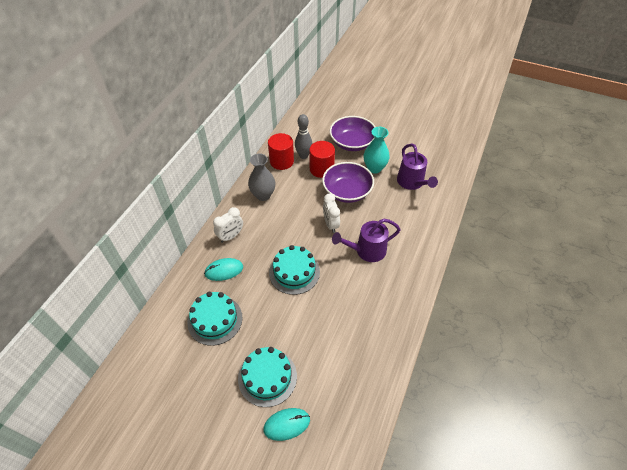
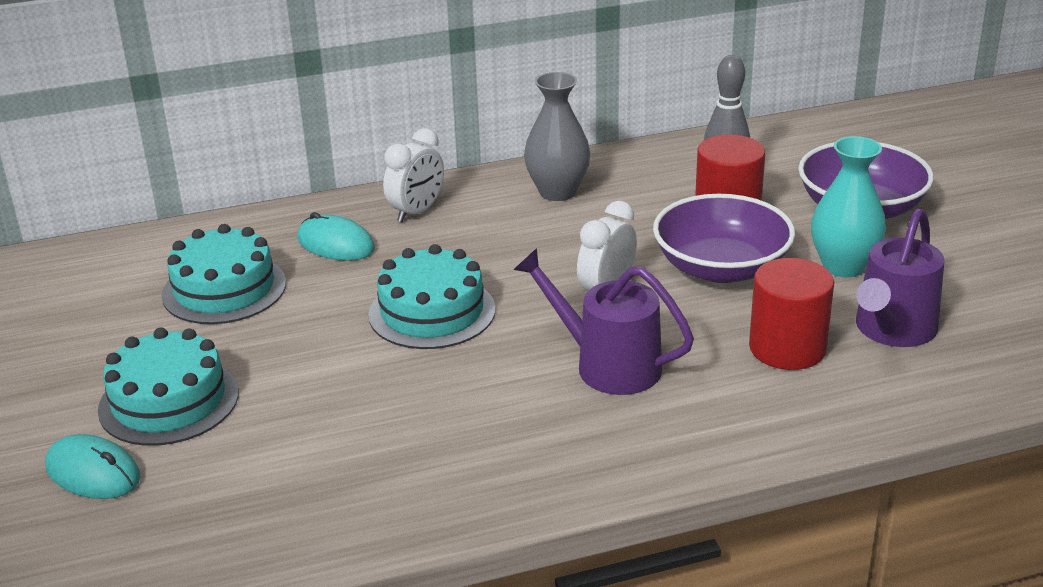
camera: 50 degrees right, 20 degrees down
white clock [213,207,243,243] -> white clock turned 60 degrees counterclockwise [383,128,444,223]
red cylinder [268,133,294,170] -> red cylinder moved to [749,258,834,370]

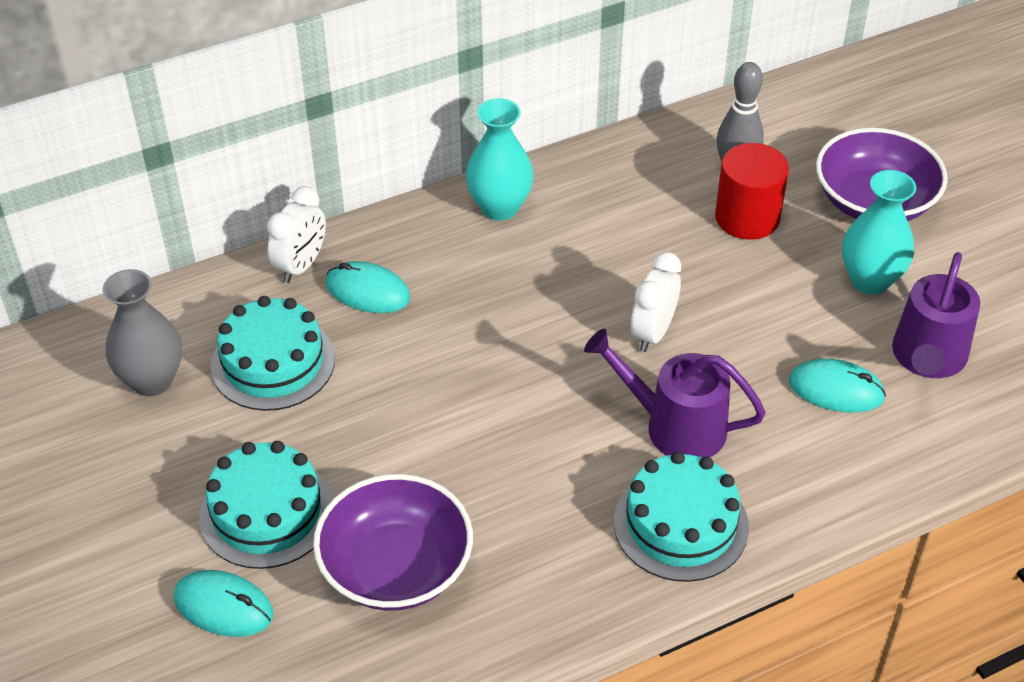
camera: 10 degrees left, 15 degrees up
turquoise cake [368,244,496,349] -> turquoise cake moved to [614,451,749,582]
white clock [383,128,444,223] -> white clock moved to [267,186,326,283]
grey vase [524,72,590,201] -> grey vase moved to [102,269,182,396]
purple bowl [653,194,795,283] -> purple bowl moved to [313,474,473,611]
red cylinder [749,258,834,370] -> turquoise mouse [789,359,886,413]
none -> turquoise vase [466,98,534,221]

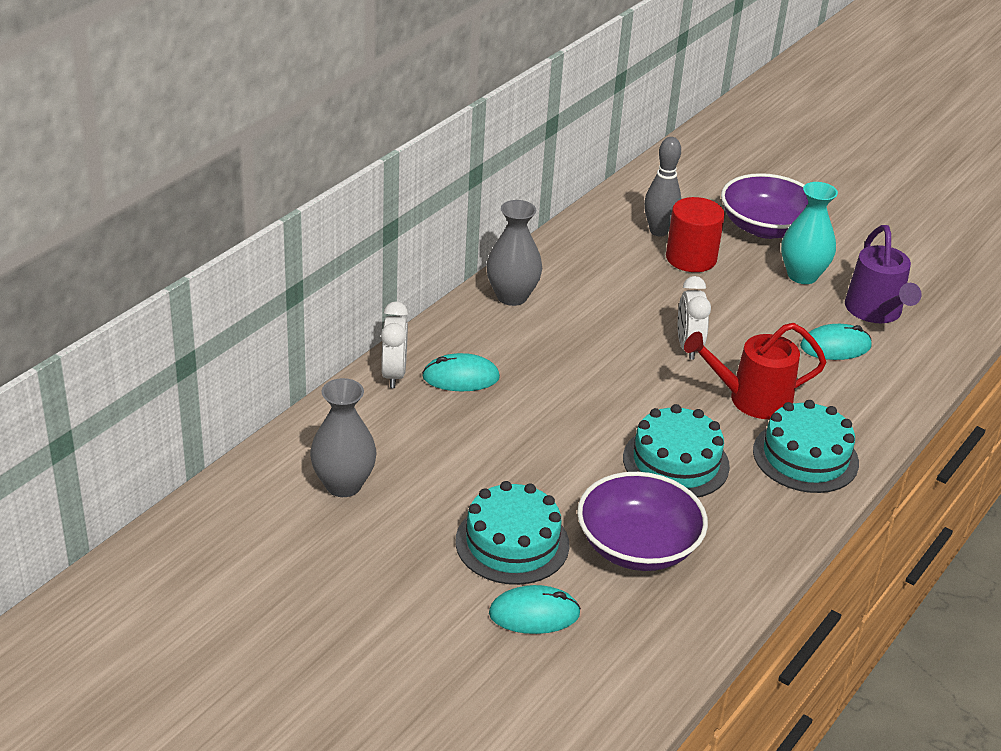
camera: 30 degrees left, 10 degrees down
turquoise cake [211,296,335,411] -> turquoise cake moved to [623,404,730,498]
turquoise vase [466,98,534,221] -> grey vase [486,200,542,306]
purple watering can [584,329,765,458] -> red watering can [684,323,826,419]

